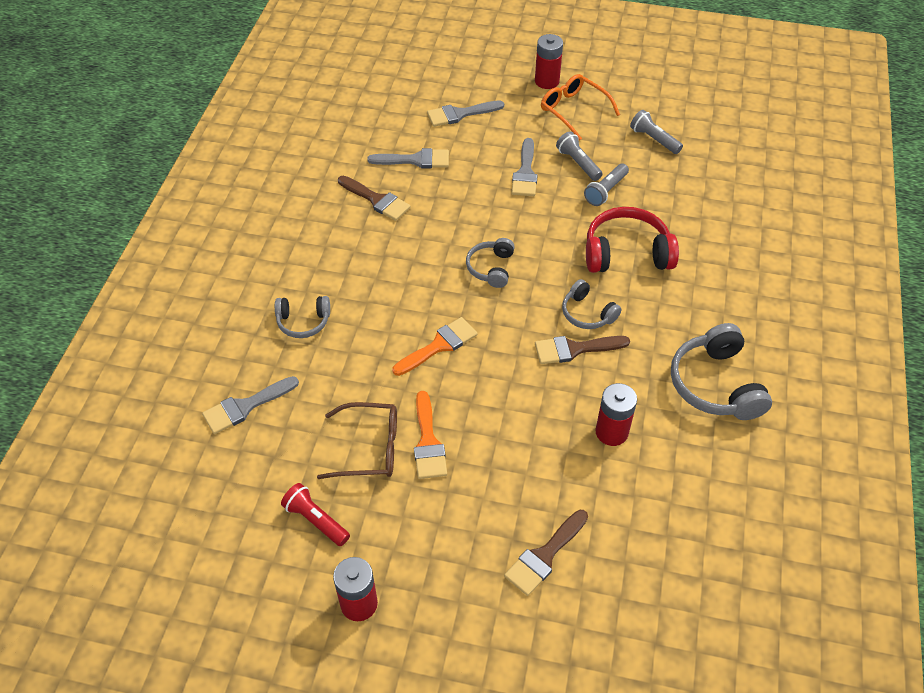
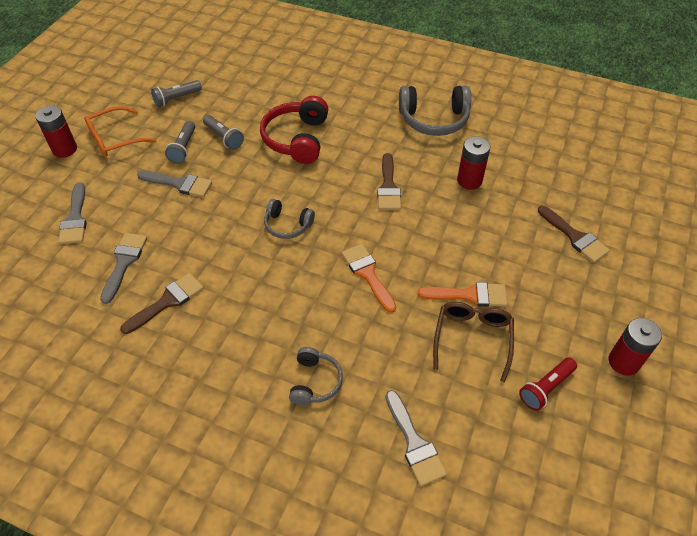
camera: 80 degrees left, 0 degrees up
grey flashlight [556,132,603,181] -> grey flashlight turned 60 degrees counterclockwise [165,121,195,163]
grey headphones [562,279,622,329] -> none

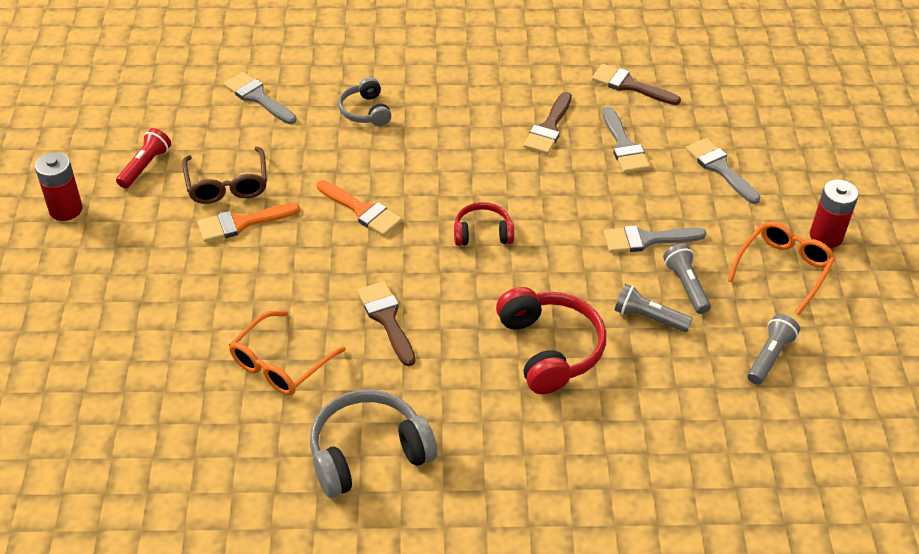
camera: 155 degrees right, 5 degrees down
grey headphones [264,199,315,239] -> red headphones [454,202,514,246]
red battery [457,136,490,190] -> orange glasses [229,311,346,395]
brown brush [538,206,610,263] -> brown brush moved to [592,64,681,105]

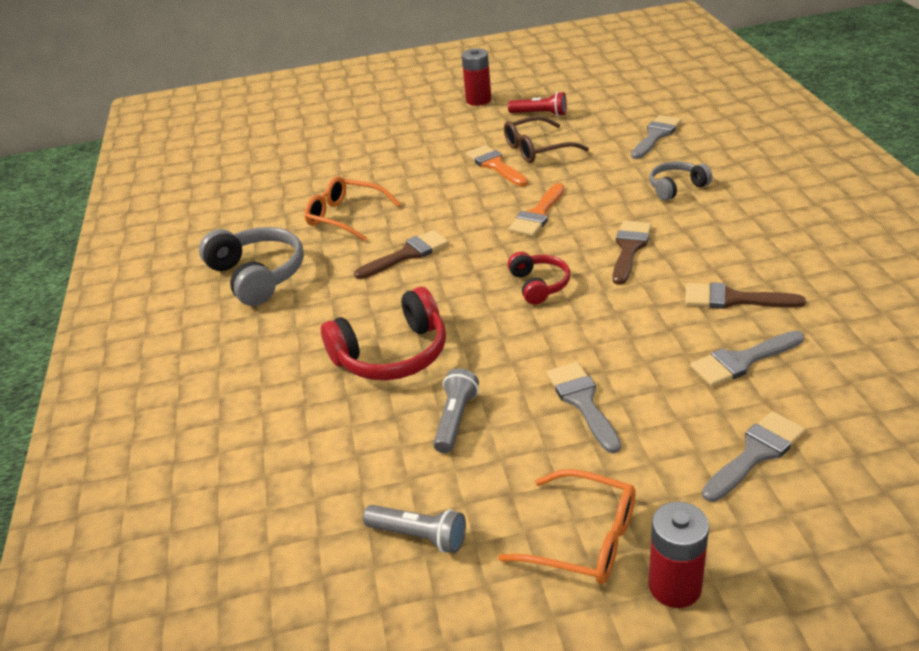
camera: 85 degrees right, 10 degrees down
brown brush [592,64,681,105] -> brown brush moved to [613,221,652,285]
grey flashlight [663,244,711,314] -> none

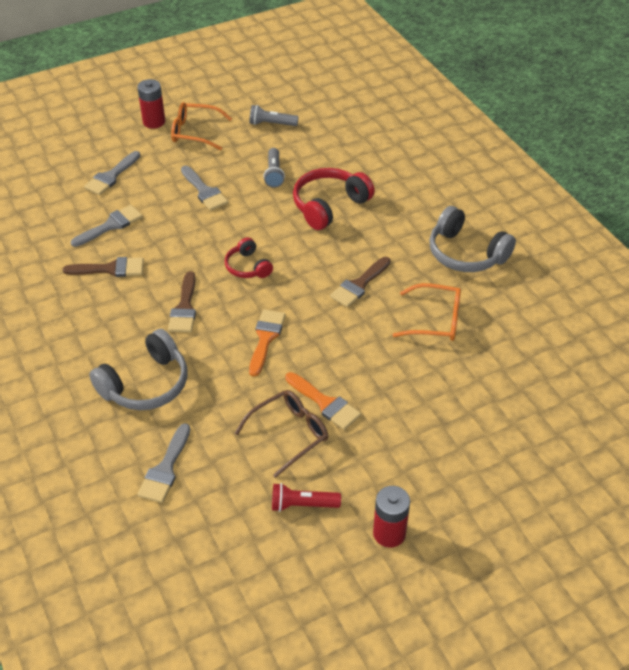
camera: 160 degrees right, 10 degrees up
grey headphones [650,162,712,201] -> grey headphones [89,329,187,410], size x1.71

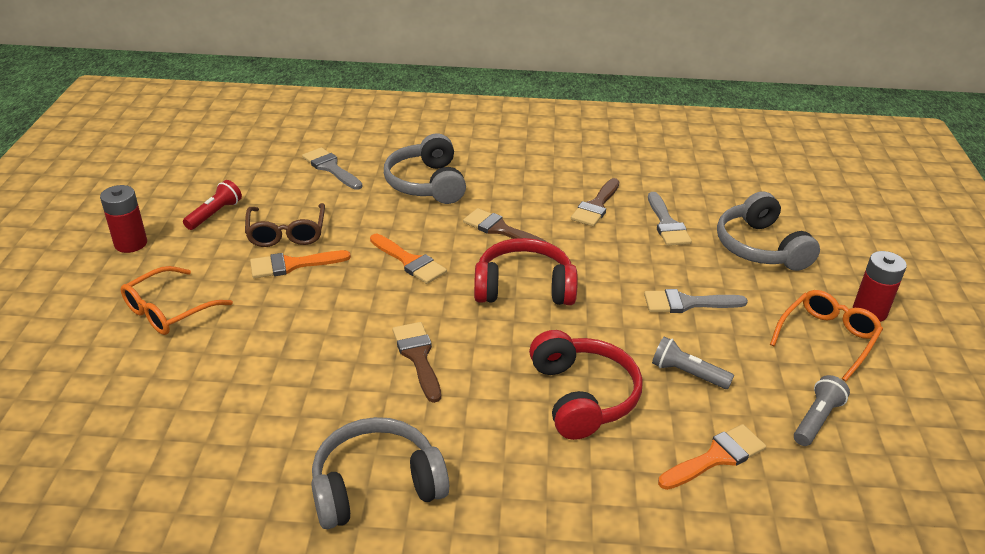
camera: 120 degrees right, 10 degrees down
grey brush [84,151,140,195] -> grey headphones [717,191,820,271]
red headphones [225,237,273,278] -> red headphones [474,238,578,305], size x1.71
orange glasses [393,283,461,341] -> orange glasses moved to [121,266,233,335]
none -> orange brush [658,424,766,490]

